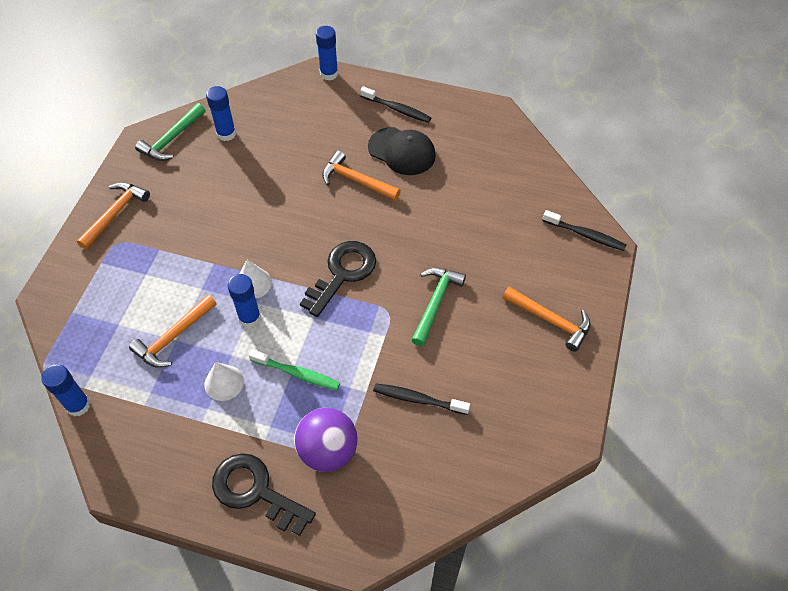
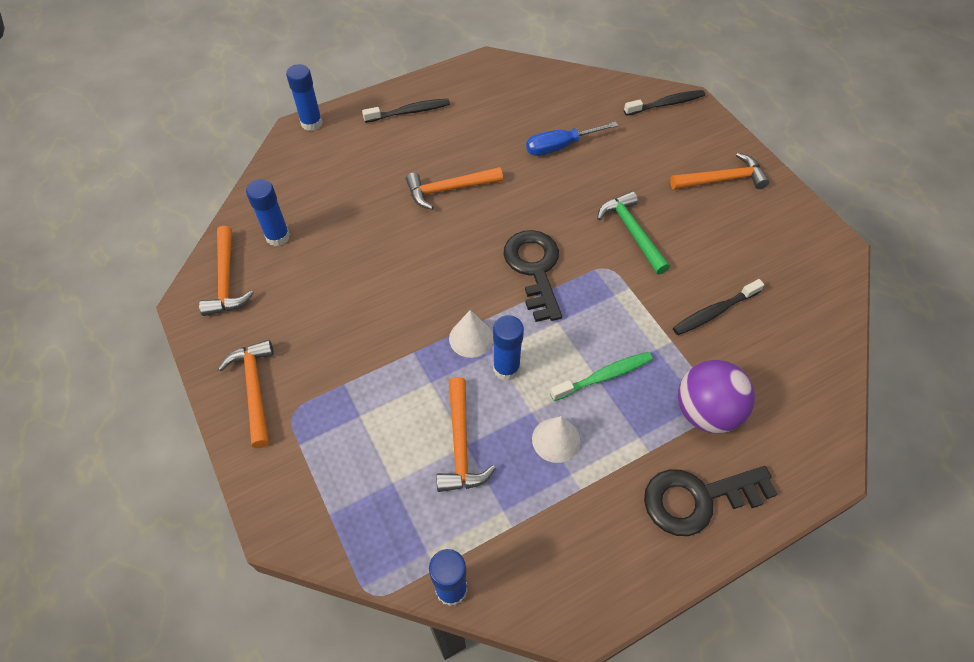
camera: 45 degrees left, 0 degrees up
green hammer [135,103,206,161] -> orange hammer [199,226,254,316]
black cap [368,127,436,175] -> none
none -> blue screwdriver [526,122,618,156]

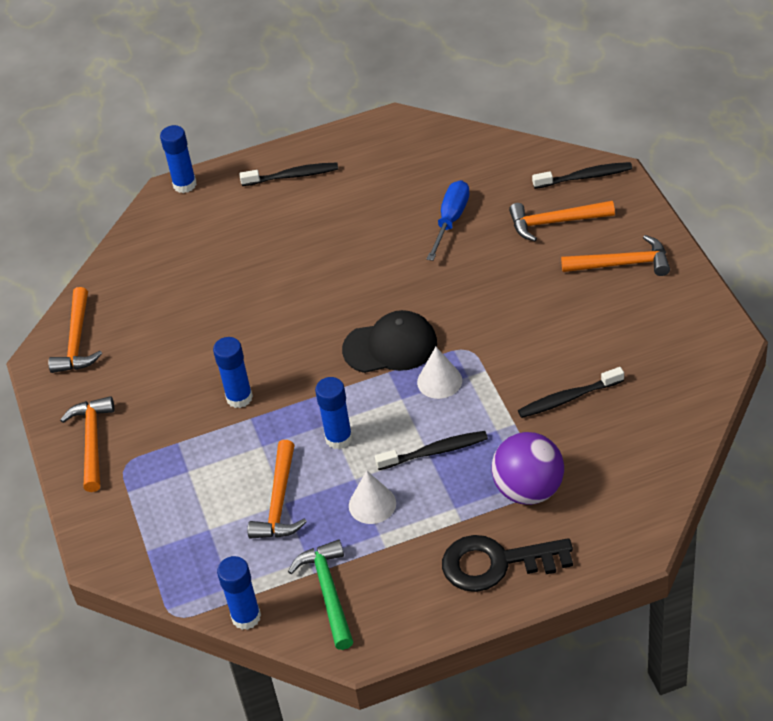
camera: 15 degrees right, 10 degrees down
blue glue stick [246,179,290,246] -> blue glue stick moved to [213,337,253,408]
orange hammer [406,167,503,210] -> orange hammer moved to [509,201,615,241]
white cone [449,310,493,358] -> white cone moved to [417,347,462,399]
black key [503,230,562,322] -> black cap [342,310,437,373]
blue screwdriver [526,122,618,156] -> blue screwdriver turned 120 degrees clockwise [427,180,470,261]
green toothbrush [550,352,653,401] -> black toothbrush [375,431,488,470]
green hammer [597,191,670,275] -> green hammer moved to [288,540,353,650]

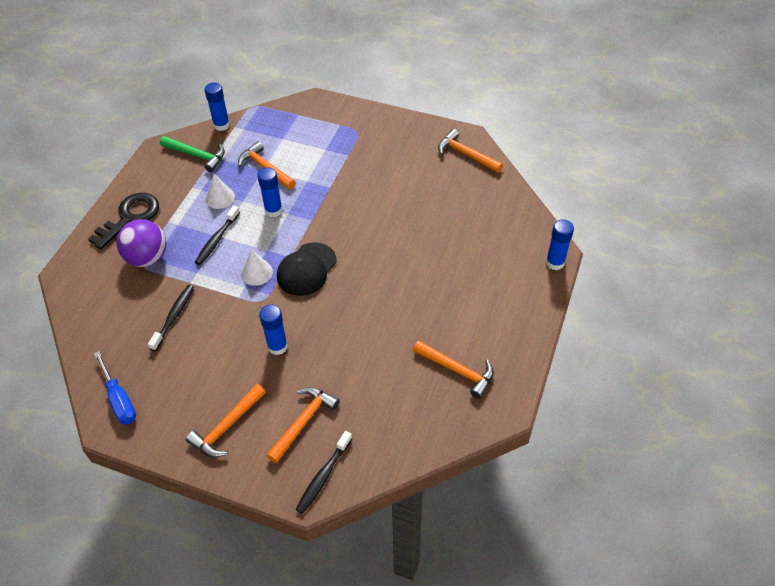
camera: 125 degrees right, 5 degrees up
orange hammer [60,396,114,492] -> orange hammer moved to [413,340,494,399]
blue glue stick [213,337,253,408] -> blue glue stick moved to [259,304,288,355]
black toothbrush [239,163,338,186] -> none
blue screwdriver [427,180,470,261] -> blue screwdriver moved to [94,351,136,425]

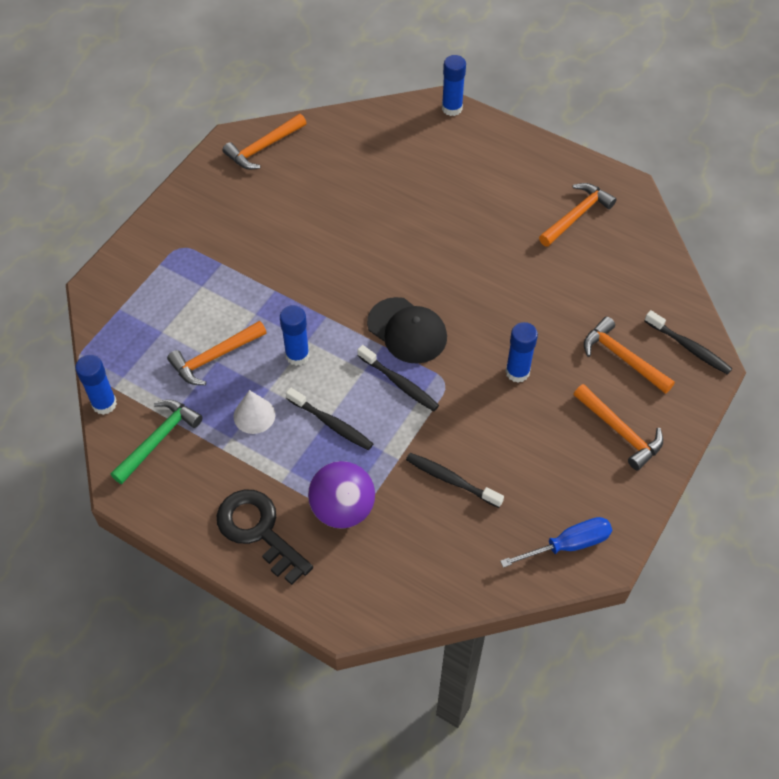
camera: 80 degrees left, 5 degrees up
white cone [241,249,273,286] -> black toothbrush [357,345,439,411]

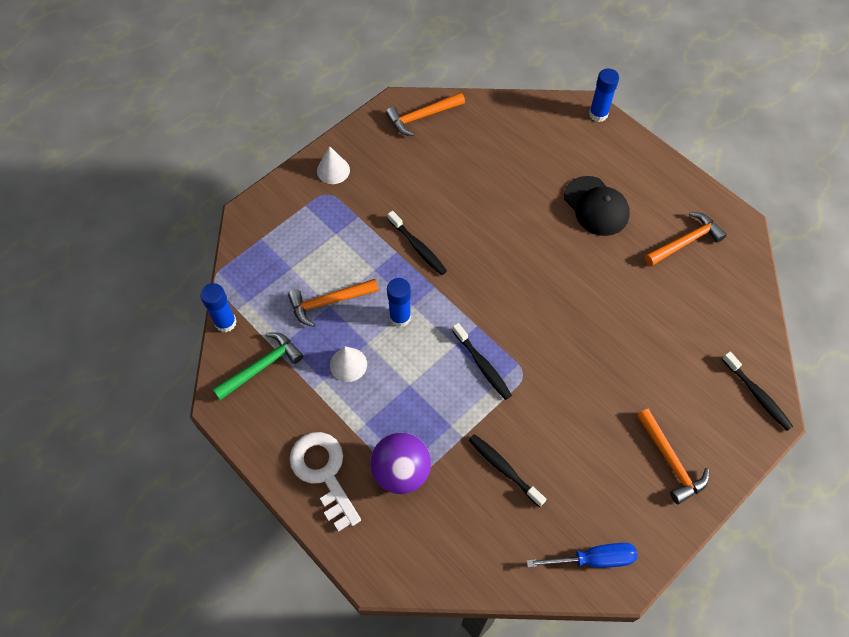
camera: 15 degrees right, 5 degrees up
black key [216,489,313,585] -> white key [290,432,361,532]
black toothbrush [286,388,373,451] -> black toothbrush moved to [388,211,447,275]
black cap [367,297,447,364] -> black cap moved to [564,176,630,236]
blue glue stick [506,322,538,383] -> none
orange hammer [584,316,675,394] -> none
none -> white cone [317,146,350,184]

